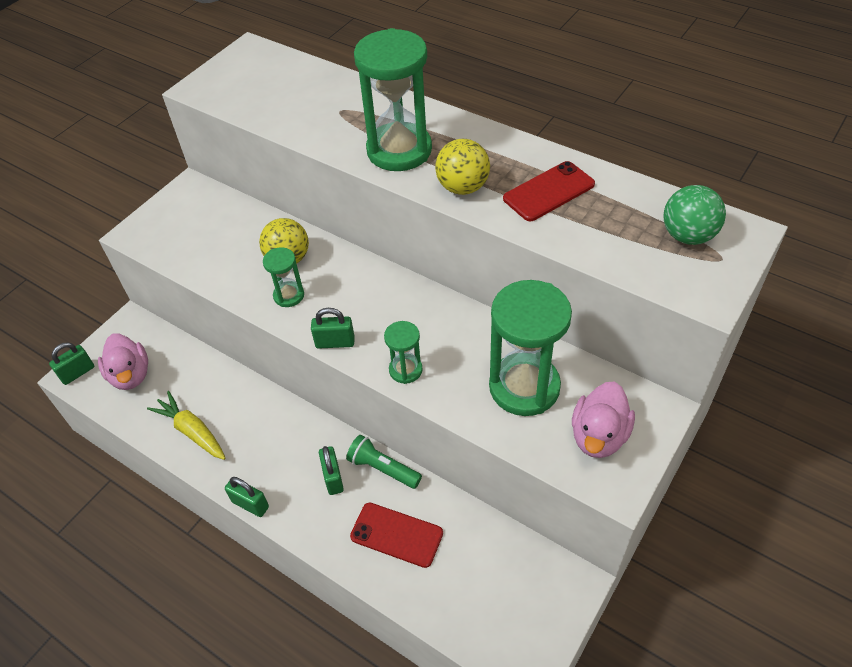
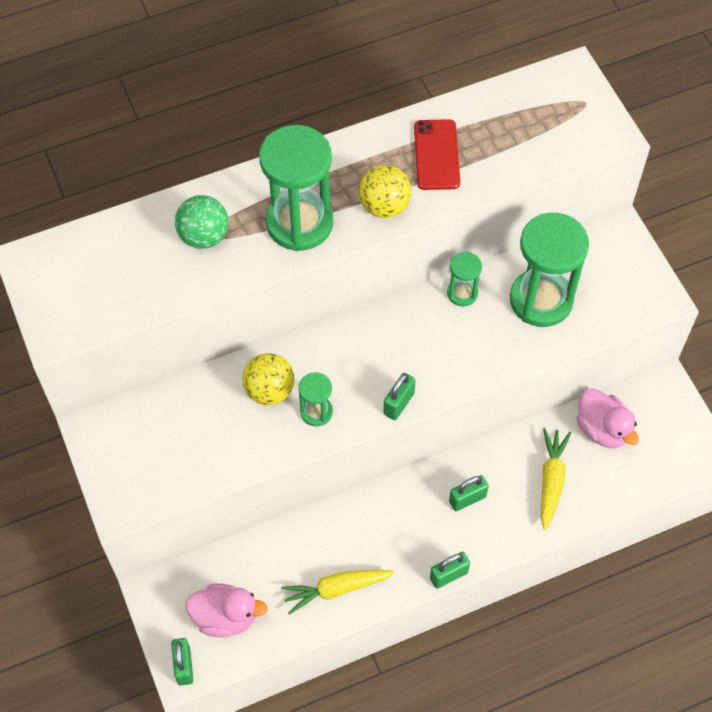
camera: 60 degrees left, 10 degrees up
green padlock [319,446,344,495] -> green padlock turned 45 degrees counterclockwise [449,475,489,511]
green flashlight [346,435,422,489] -> none
red phone [350,503,443,568] -> yellow carrot [541,428,571,530]
green hourglass [384,321,423,384] -> green hourglass moved to [447,252,482,306]
pink duck [572,381,635,458] -> pink duck moved to [576,388,639,448]
green ball [663,185,726,245] -> green ball moved to [175,195,229,249]

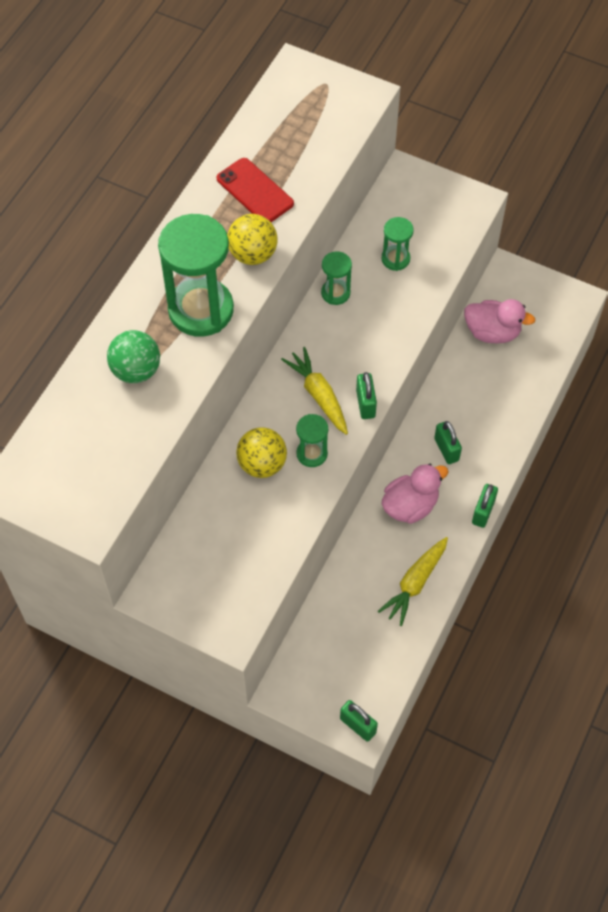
camera: 40 degrees left, 0 degrees up
pink duck [185,583,268,637] -> pink duck moved to [381,464,449,524]
green padlock [449,475,489,511] -> green padlock turned 45 degrees counterclockwise [434,421,462,464]
green hourglass [510,213,589,327] -> green hourglass [382,217,414,271], size x0.49
yellow carrot [541,428,571,530] -> yellow carrot moved to [281,347,348,435]

